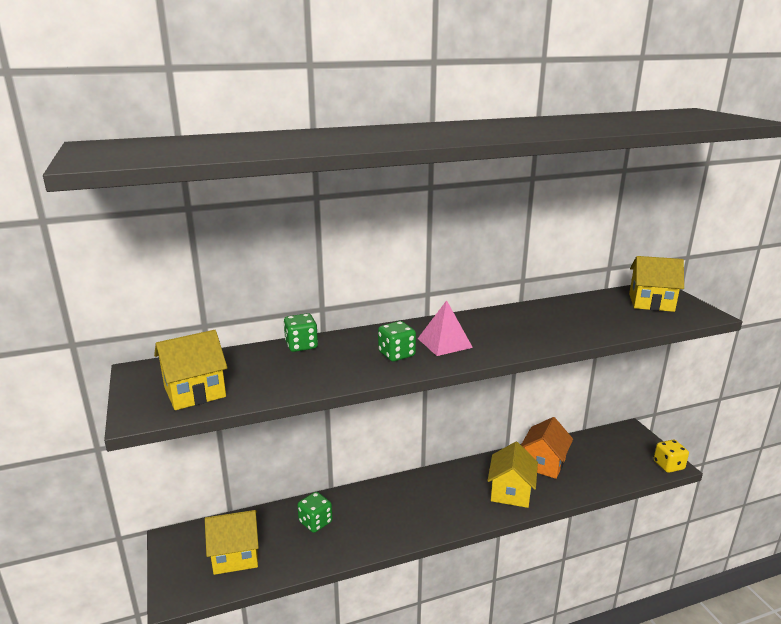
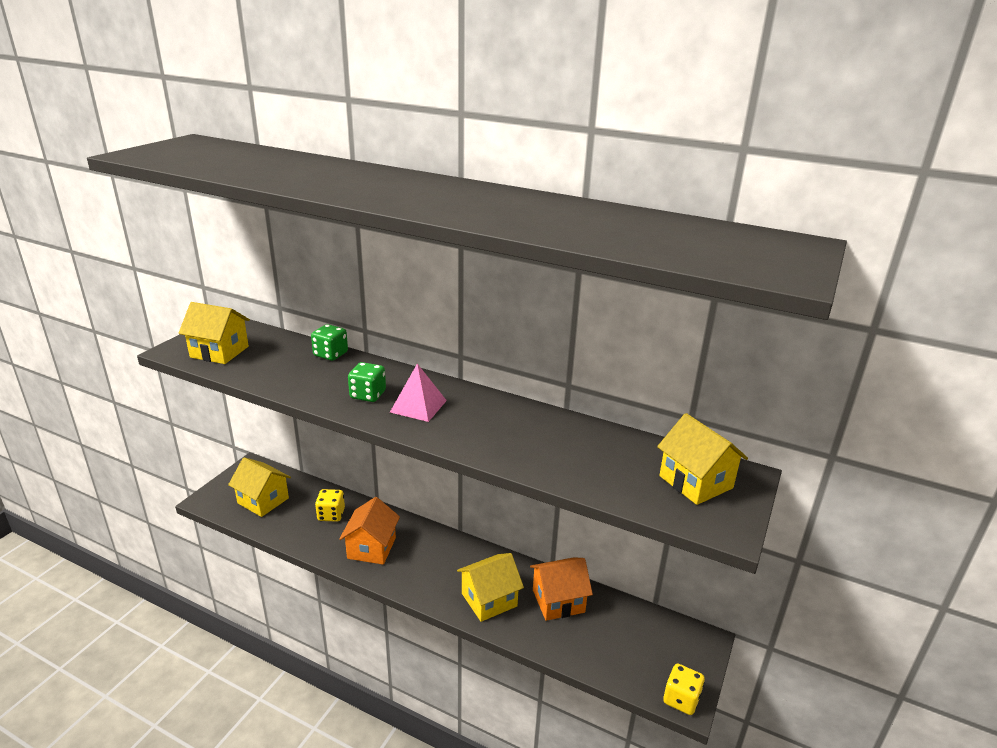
camera: 45 degrees right, 5 degrees up
green dice [297,492,332,533] -> yellow dice [315,489,345,522]
none -> orange house [339,497,400,565]

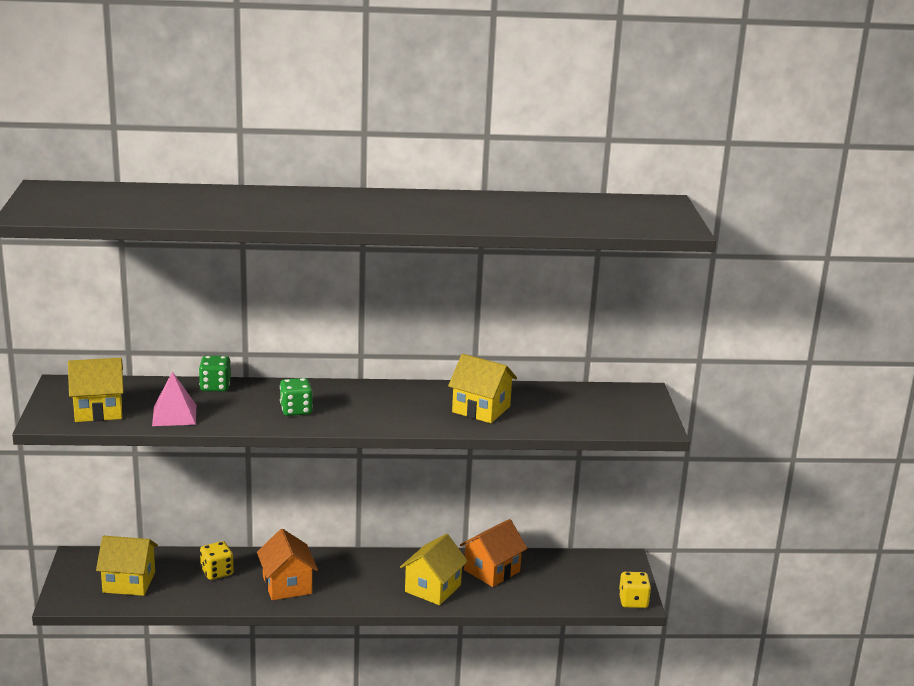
camera: 30 degrees left, 5 degrees down
pink pyramid [390,364,447,422] -> pink pyramid moved to [152,372,196,426]
yellow house [657,413,748,505] -> yellow house moved to [448,354,517,423]

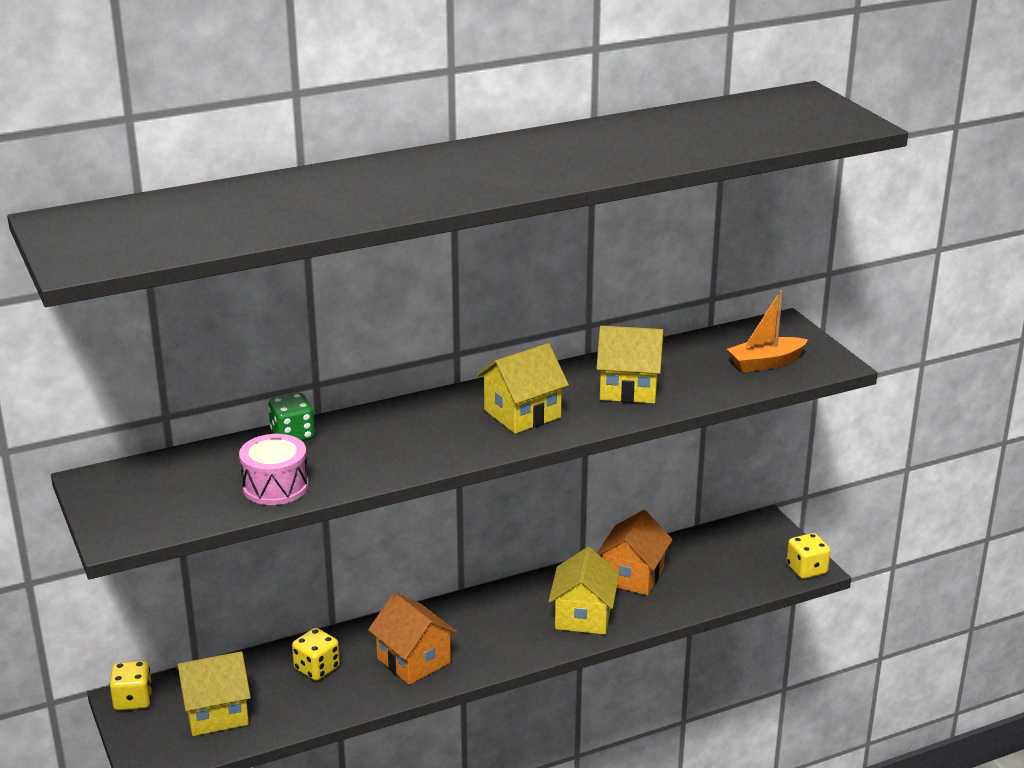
camera: 20 degrees left, 5 degrees up
yellow house [68,358,124,422] -> yellow house moved to [477,343,569,434]
pink pyramid [152,372,196,426] -> pink drum [239,434,309,505]
green dice [280,378,313,416] -> none
none -> yellow dice [109,661,152,710]
none -> orange boat [727,290,808,372]

